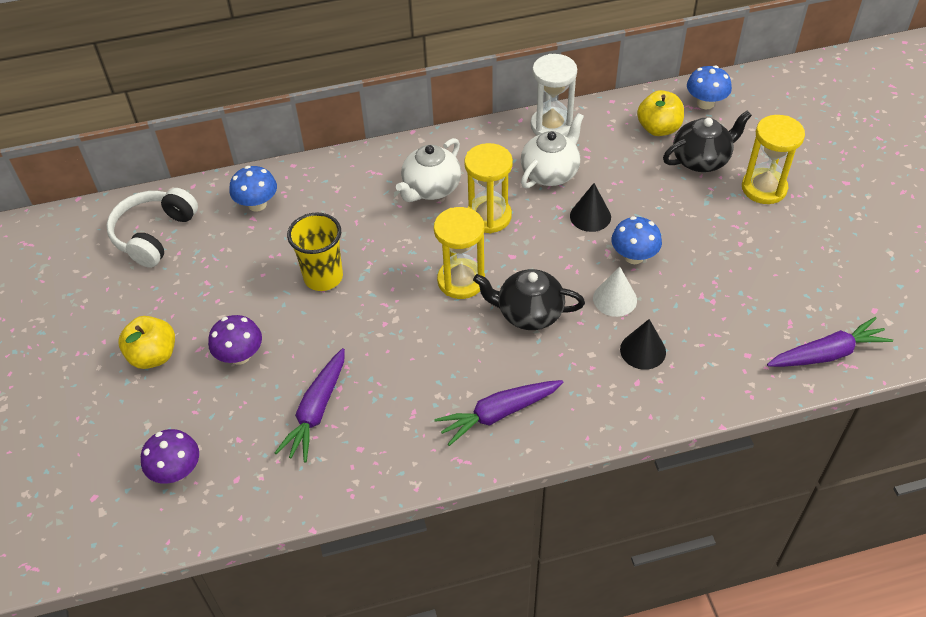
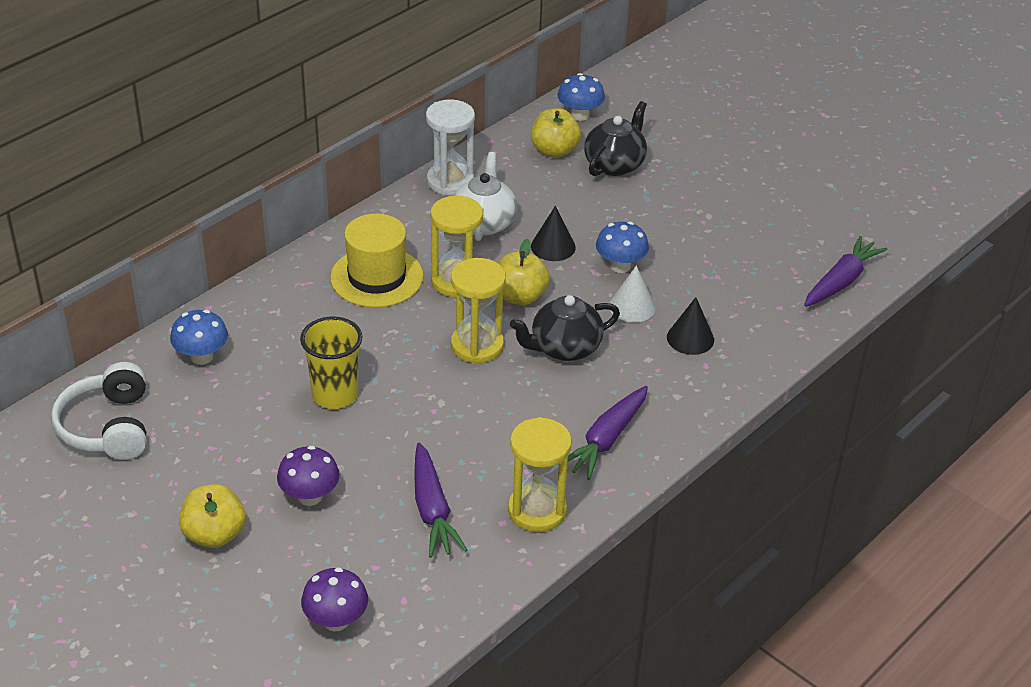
camera: 35 degrees left, 10 degrees down
white teapot [396,138,461,202] -> yellow hat [330,214,424,308]
yellow hourglass [742,115,805,204] -> yellow hourglass moved to [508,417,572,532]
none -> yellow apple [498,239,550,305]

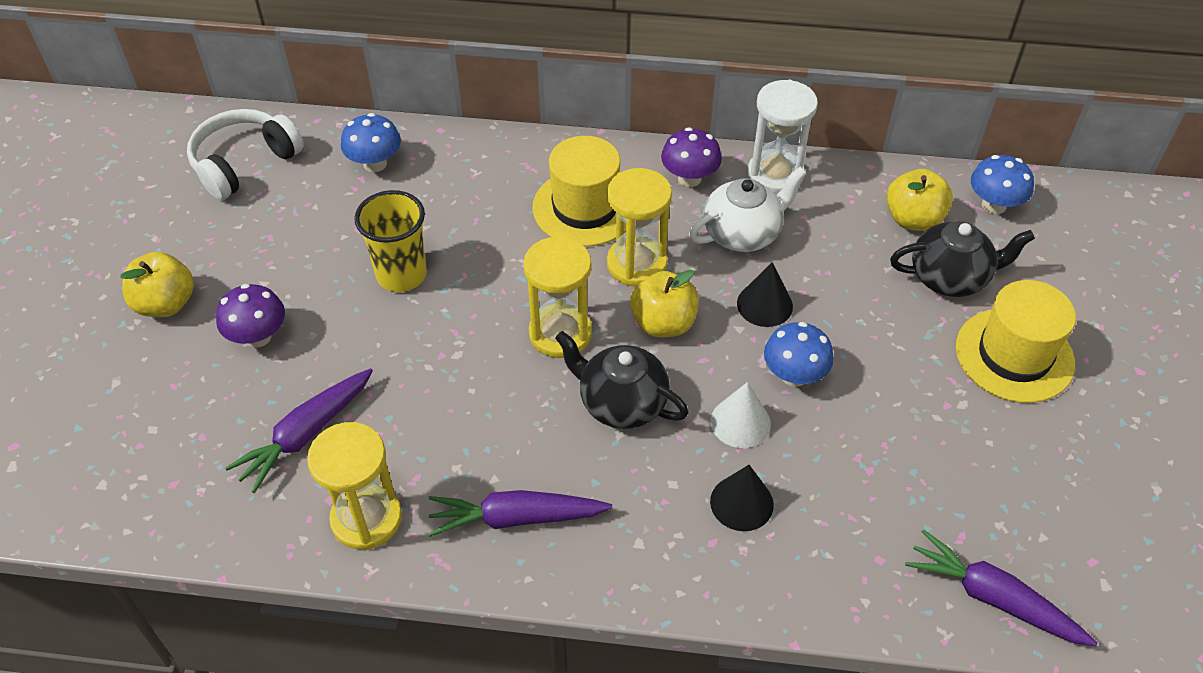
camera: 55 degrees right, 10 degrees up
purple mushroom [301,567,368,631] -> purple mushroom moved to [661,127,722,187]
purple carrot [804,236,887,307] -> purple carrot turned 150 degrees counterclockwise [905,529,1097,646]
none -> yellow hat [956,280,1076,403]

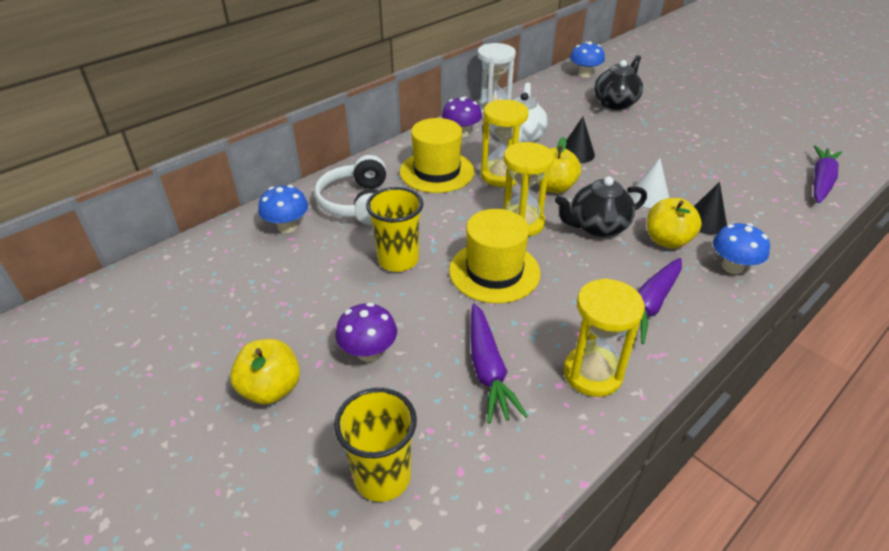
camera: 50 degrees left, 10 degrees down
white headphones [187,109,304,200] -> white headphones moved to [314,155,386,225]
blue mushroom [764,322,834,387] -> blue mushroom moved to [713,223,770,274]
yellow apple [887,169,953,231] -> yellow apple moved to [647,198,702,249]
purple carrot [905,529,1097,646] -> purple carrot turned 135 degrees clockwise [814,145,842,203]
yellow hat [956,280,1076,403] -> yellow hat moved to [449,209,540,303]
none -> yellow cup [334,388,417,502]

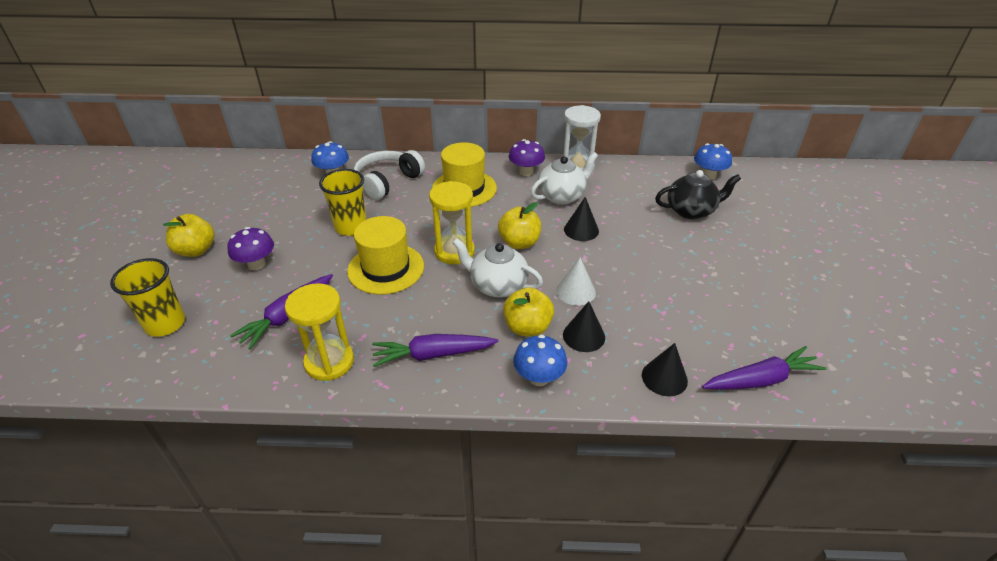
camera: 45 degrees right, 0 degrees up
yellow hourglass [481,100,528,187] -> none
black teapot [555,177,647,237] -> white teapot [452,238,543,298]
none -> black cone [642,343,688,396]

